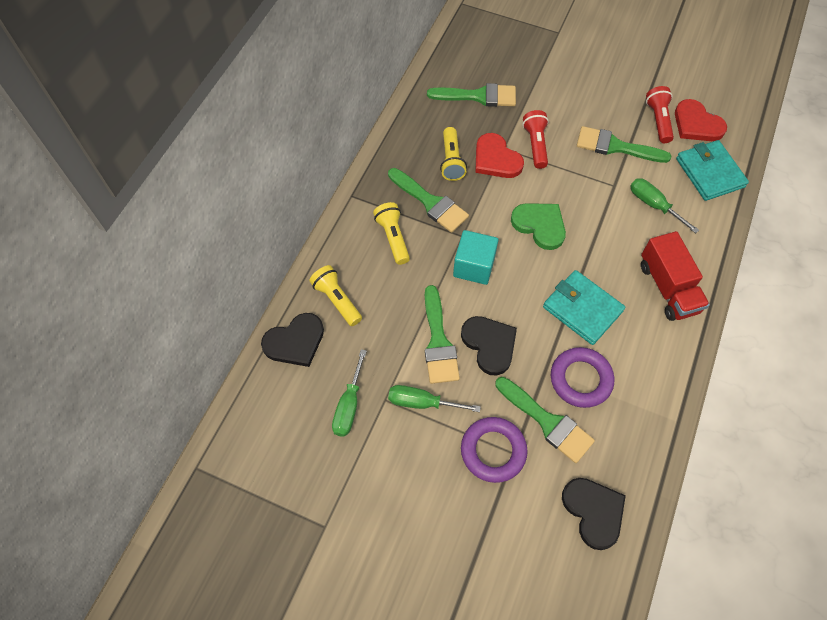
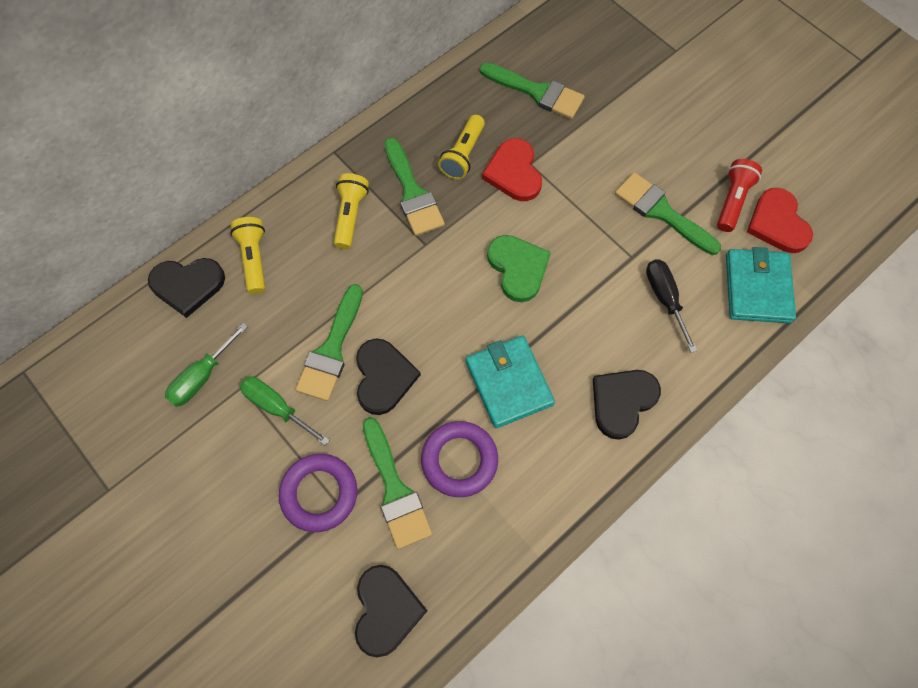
camera: 25 degrees right, 5 degrees up
turquoise cube [453,230,499,285] -> none
red flashlight [523,110,549,169] -> none
green screwdriver [630,178,699,233] -> black screwdriver [646,259,698,353]
red truck [641,231,710,321] -> black heart [593,370,661,440]

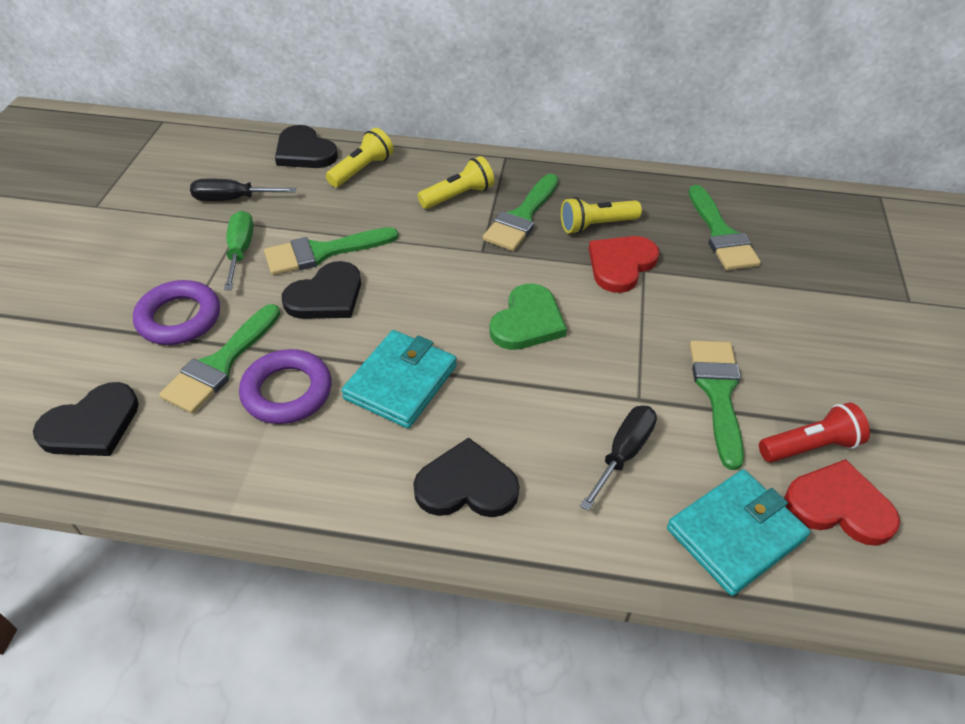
camera: 50 degrees right, 20 degrees down
green screwdriver [165,323,248,407] -> black screwdriver [190,179,296,201]
red heart [747,188,813,253] -> red heart turned 75 degrees clockwise [784,459,900,546]

